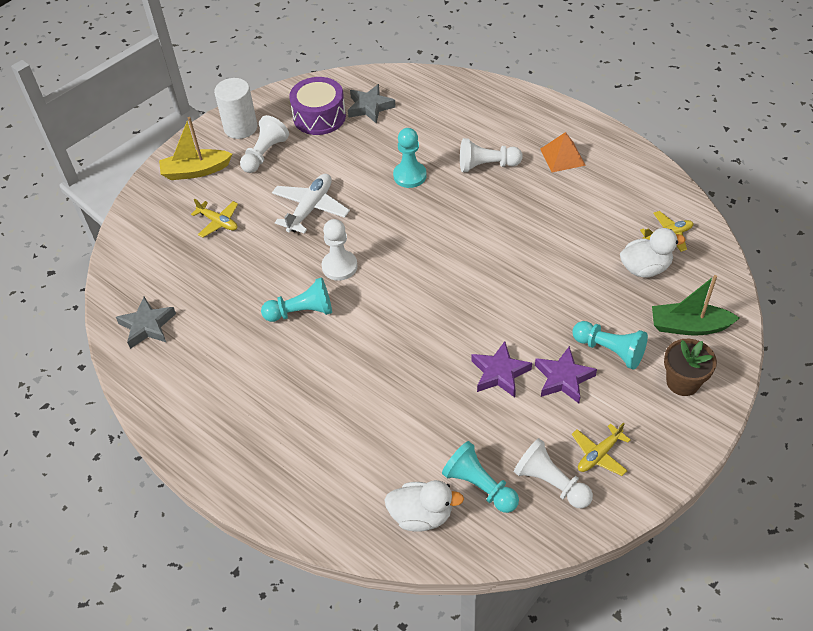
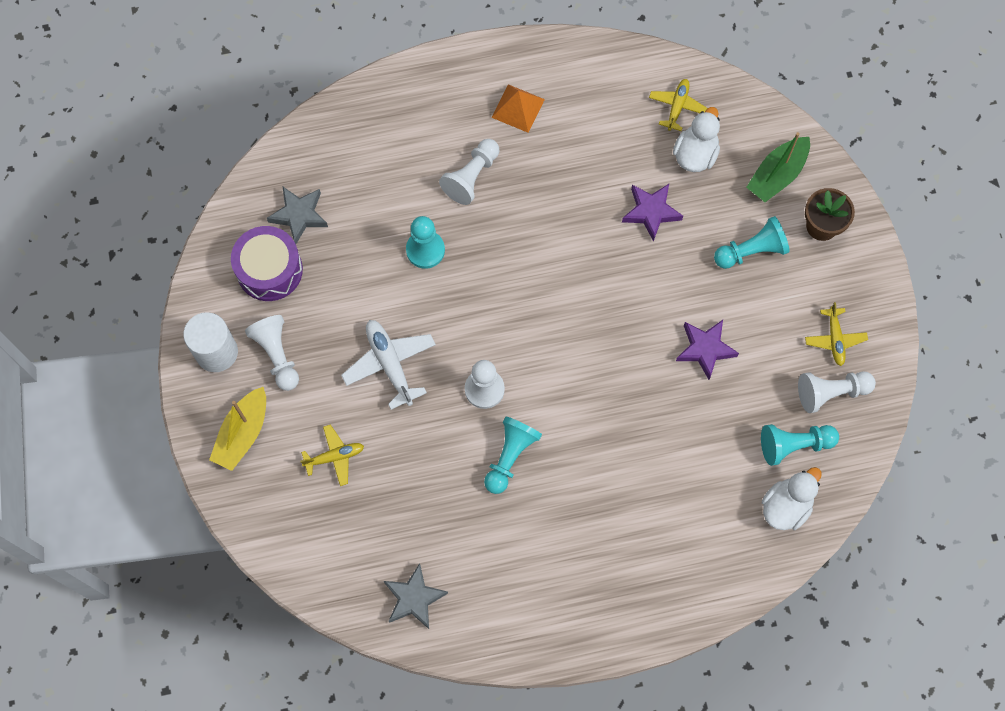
camera: 55 degrees left, 20 degrees up
purple star [535,346,597,403] -> purple star moved to [622,184,683,241]

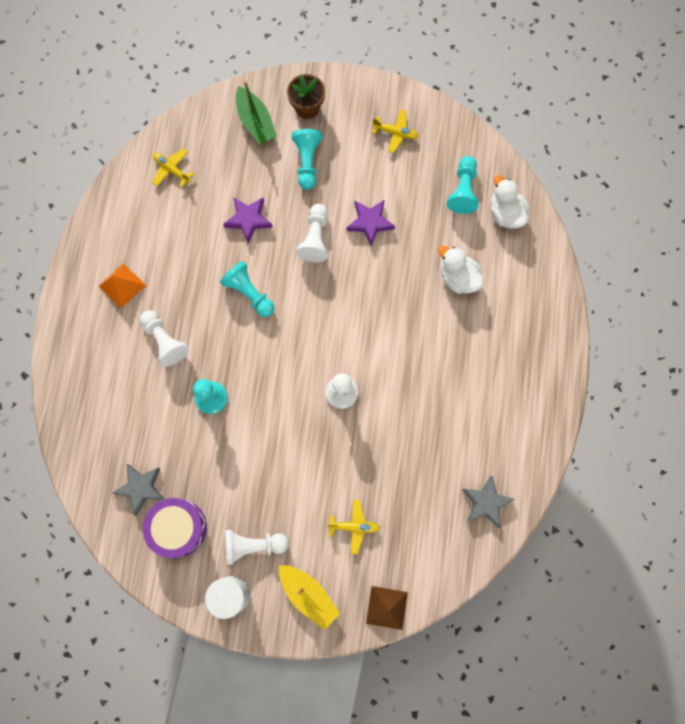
camera: 70 degrees left, 5 degrees up
yellow plane [300,424,364,486] -> yellow plane turned 90 degrees clockwise [327,500,380,554]
white plane [341,320,436,410] -> none
turquoise pawn [484,417,542,494] -> turquoise pawn moved to [220,261,274,317]
white duck [673,107,720,172] -> white duck moved to [438,246,484,294]
white pawn [798,371,876,413] -> white pawn moved to [296,204,328,262]
none -> brown pyramid [366,586,408,630]

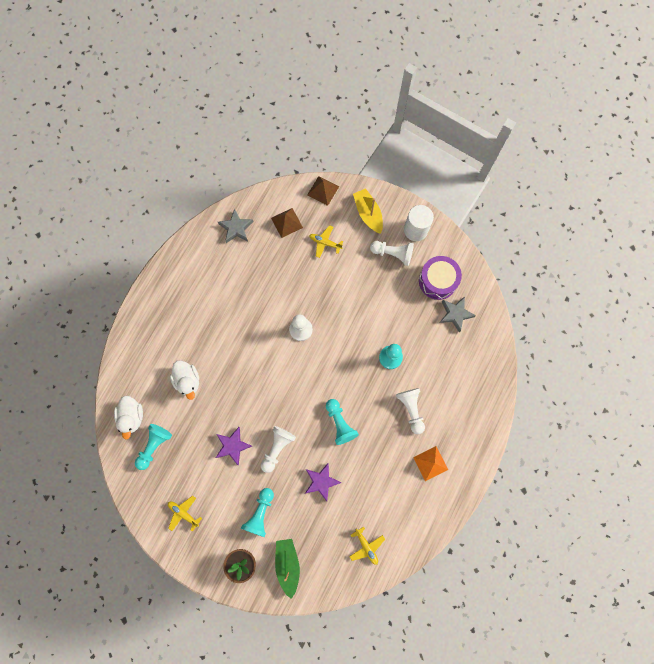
camera: 160 degrees left, 0 degrees up
none -> brown pyramid [271,208,303,238]

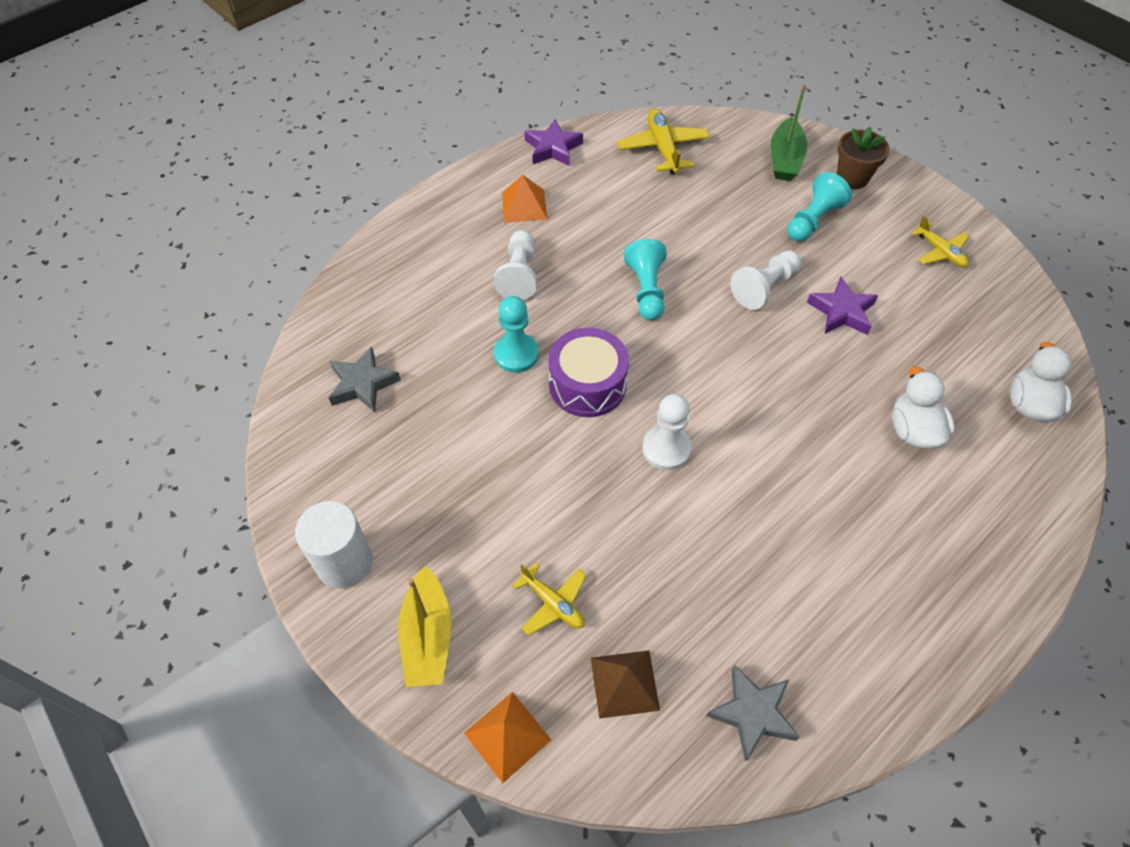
camera: 160 degrees left, 20 degrees down
turquoise pawn [135,424,172,470] -> none
purple star [305,464,342,501] -> purple star moved to [524,119,583,166]
brown pyramid [307,176,339,206] -> orange pyramid [464,692,551,783]
yellow plane [349,526,385,565] -> yellow plane [617,108,710,174], size x1.56
white pawn [370,241,414,266] -> none
purple drum [419,256,462,300] -> purple drum moved to [548,328,629,417]

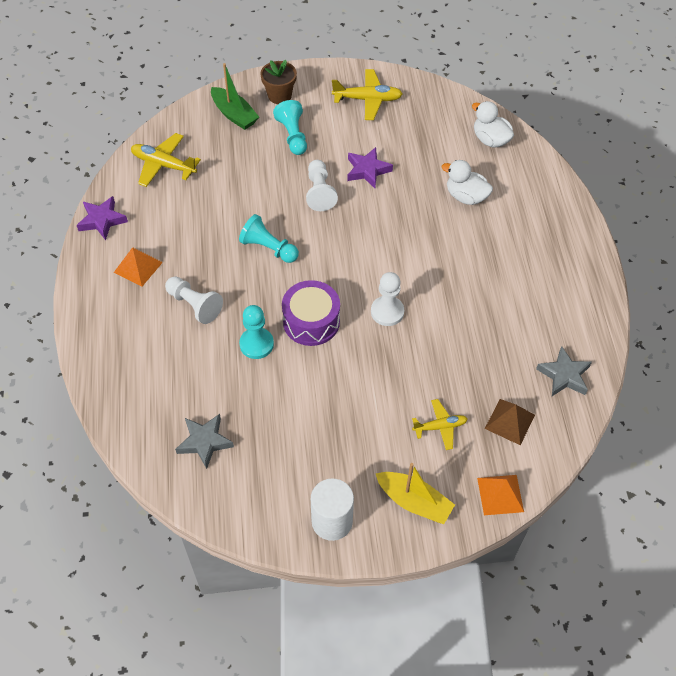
camera: 55 degrees left, 0 degrees up
yellow plane [911,216,969,267] -> yellow plane [332,69,403,120], size x1.56

